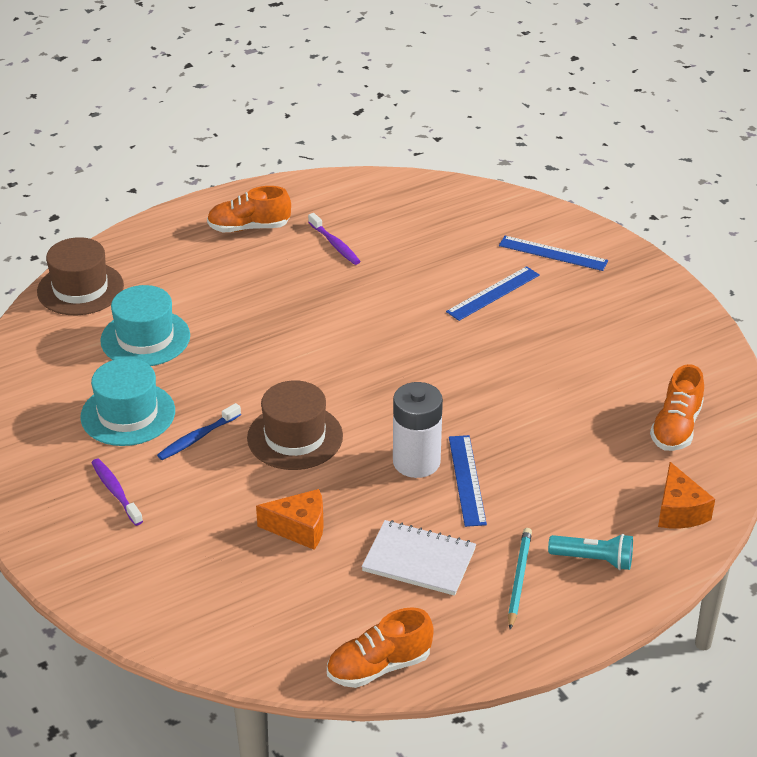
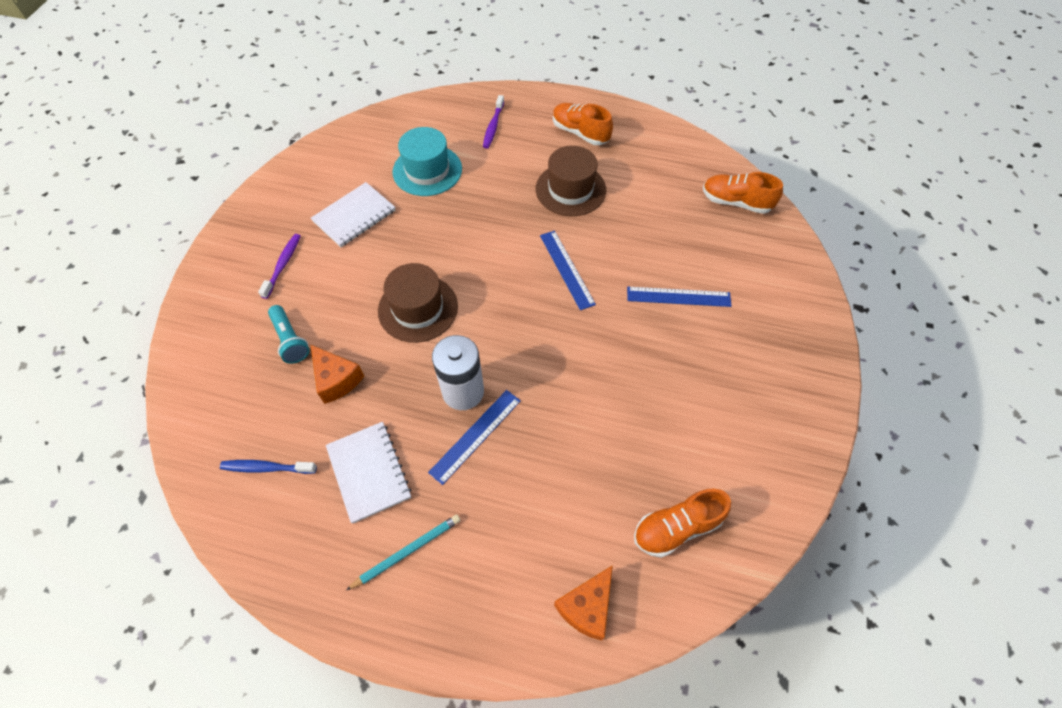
camera: 45 degrees right, 20 degrees up
brown hat [37,237,124,315] -> brown hat moved to [536,146,606,216]
turquoise hat [80,358,175,446] -> white notebook [311,182,395,247]
blue toothbrush [157,403,241,460] -> blue toothbrush moved to [220,460,317,474]
purple toothbrush [308,213,361,265] -> purple toothbrush moved to [483,95,504,149]
orange shoe [327,607,434,688] -> orange shoe moved to [703,172,783,214]
blue ruler [499,236,608,271] -> blue ruler moved to [540,231,596,310]
turquoise flashlight [548,534,633,570] -> turquoise flashlight moved to [268,305,310,364]

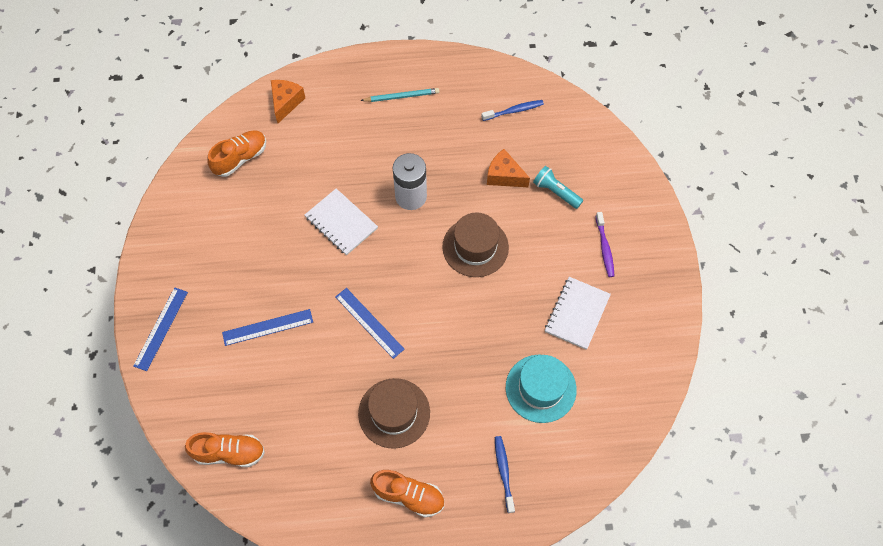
camera: 160 degrees right, 5 degrees up
white notebook [326,422,411,523] -> white notebook moved to [305,188,378,255]
turquoise pencil [346,514,461,590] -> turquoise pencil turned 135 degrees counterclockwise [360,88,440,102]
blue ruler [428,390,521,485] -> blue ruler moved to [133,287,188,371]
purple toothbrush [483,95,504,149] -> blue toothbrush [495,436,515,513]

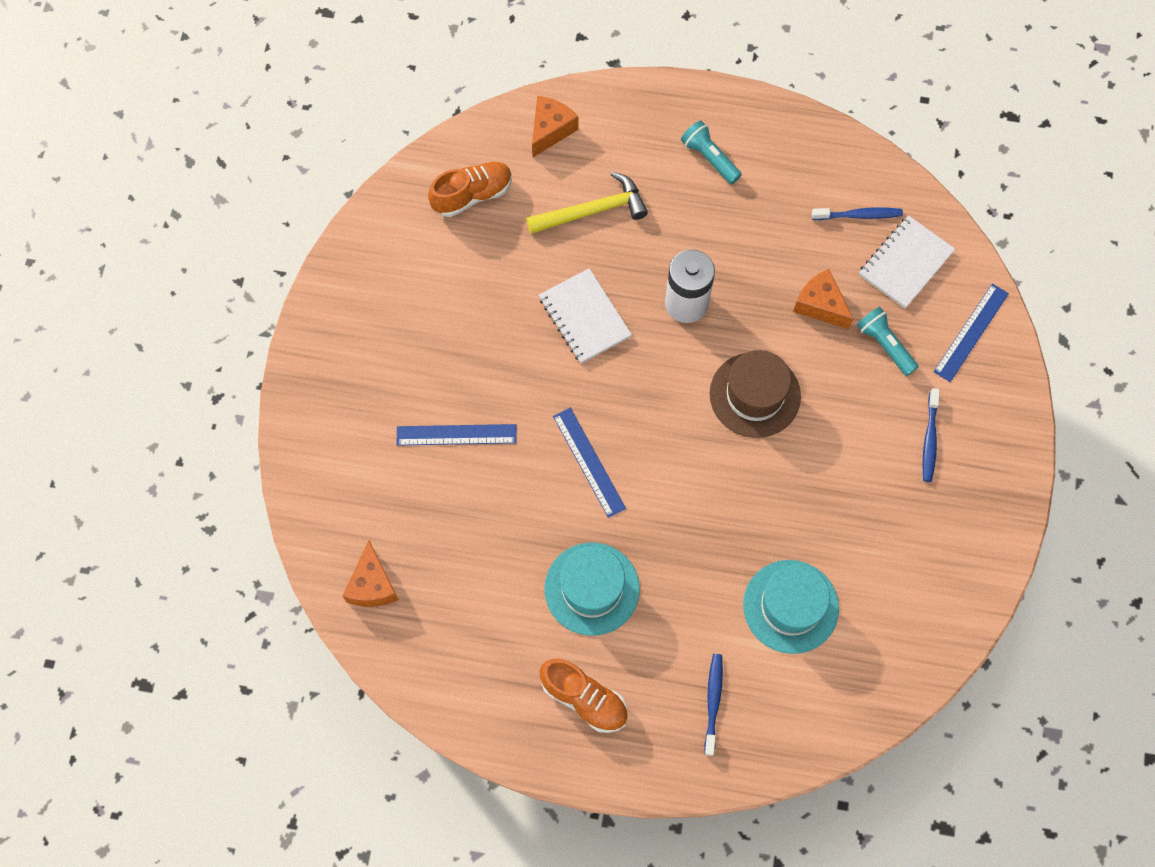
camera: 15 degrees right, 5 degrees up
blue ruler [133,287,188,371] -> blue ruler moved to [933,284,1009,382]
orange shoe [185,432,265,467] -> orange cheese [343,540,399,607]
brown hat [358,378,430,449] -> turquoise hat [544,542,640,636]
turquoise pencil [360,88,440,102] -> turquoise flashlight [681,120,742,184]
white notebook [545,277,611,350] -> white notebook moved to [859,215,955,309]
purple toothbrush [596,212,614,277] -> blue toothbrush [922,388,940,482]
none -> yellow hammer [526,172,648,234]

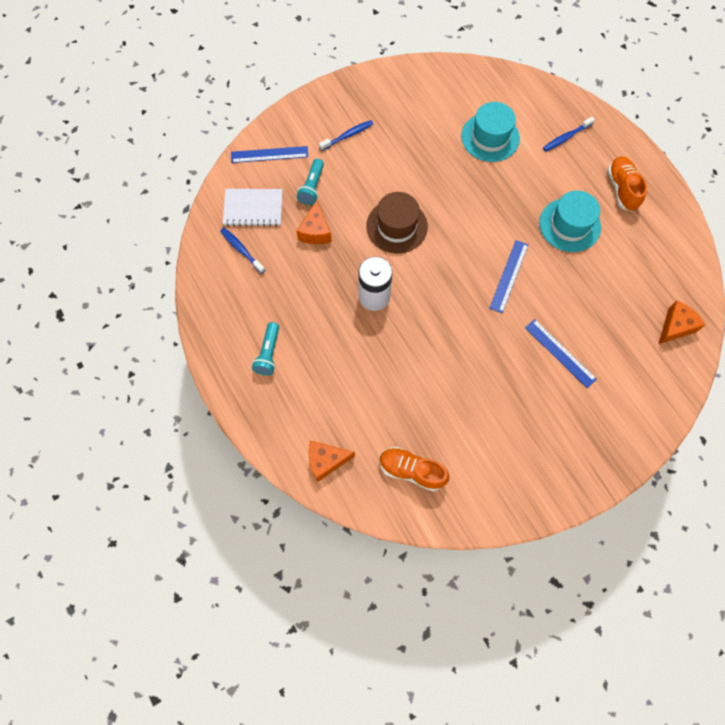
camera: 130 degrees left, 0 degrees up
yellow hammer [526,172,648,234] -> none
white notebook [539,268,632,364] -> none

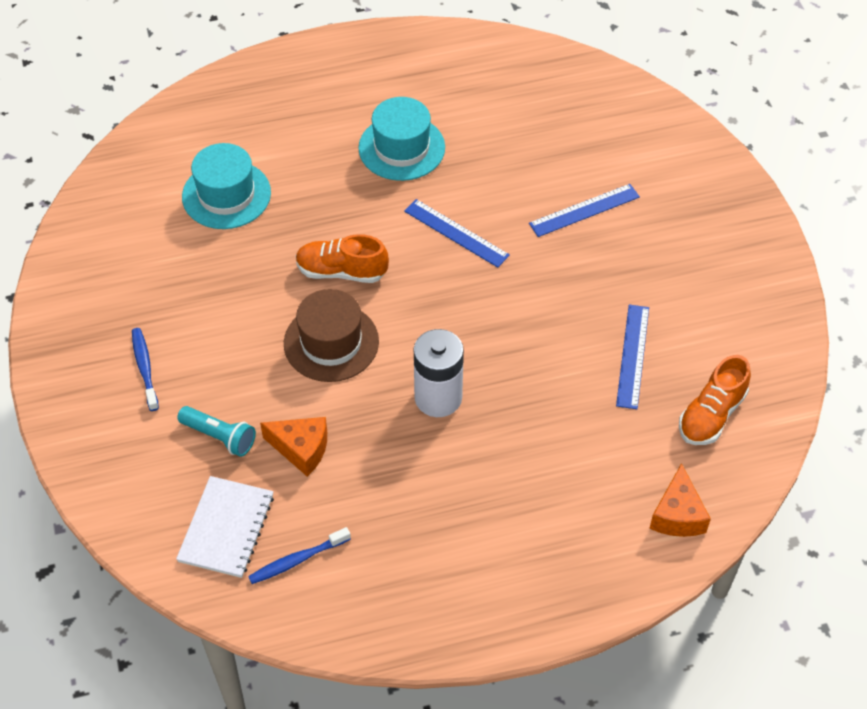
camera: 75 degrees left, 15 degrees down
blue ruler [231,146,308,163] -> blue ruler moved to [616,304,649,409]
turquoise flashlight [252,322,279,375] -> none
blue toothbrush [543,117,595,152] -> none
orange shoe [607,156,647,212] -> orange shoe moved to [296,234,389,283]
orange cheese [659,301,705,344] -> none

